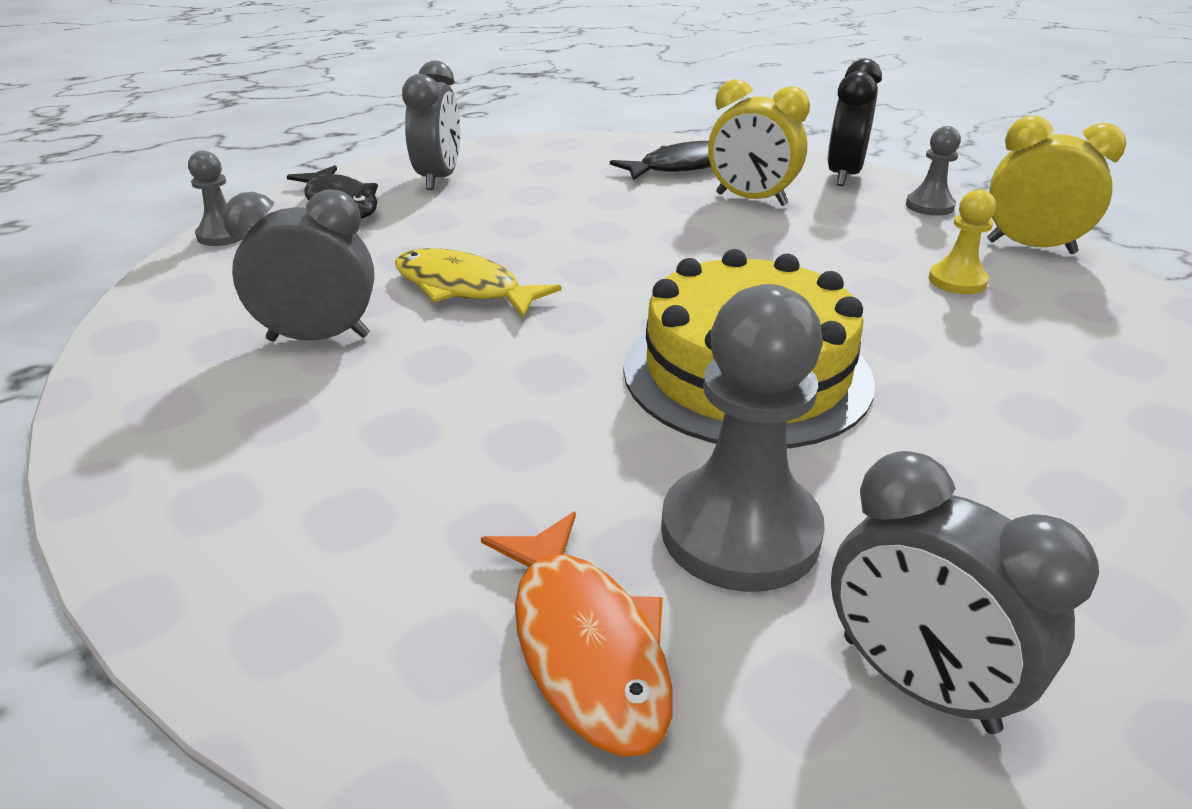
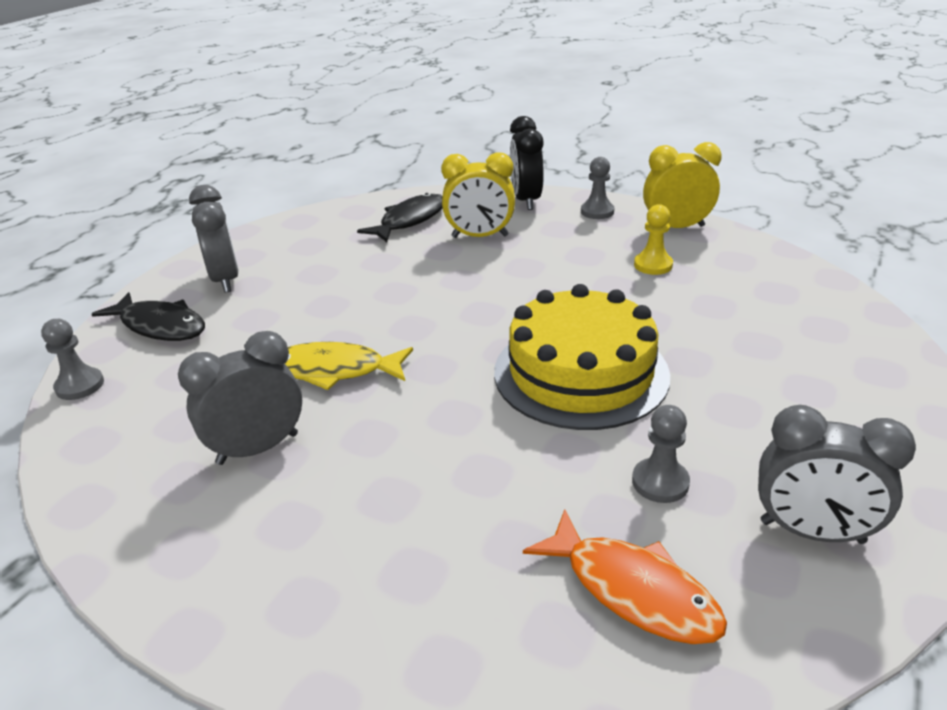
camera: 25 degrees left, 0 degrees up
grey pawn [661,284,825,592] -> grey pawn [632,405,690,503], size x0.53

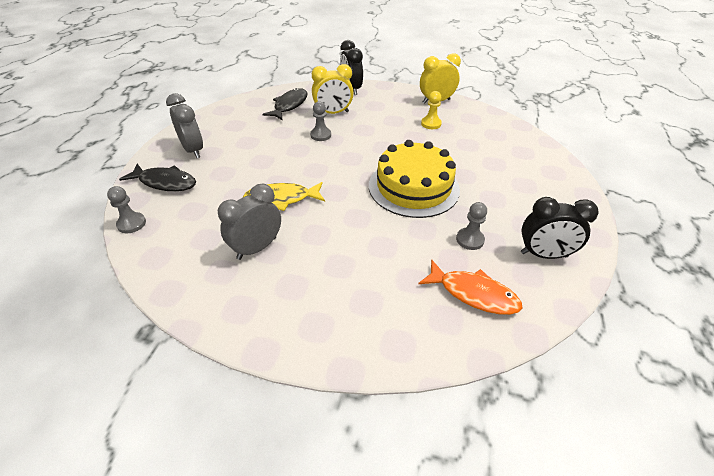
camera: 15 degrees left, 10 degrees up
grey pawn [581,157,614,219] -> grey pawn moved to [310,101,331,141]
grey clock [758,405,916,544] -> black clock [521,197,599,259]

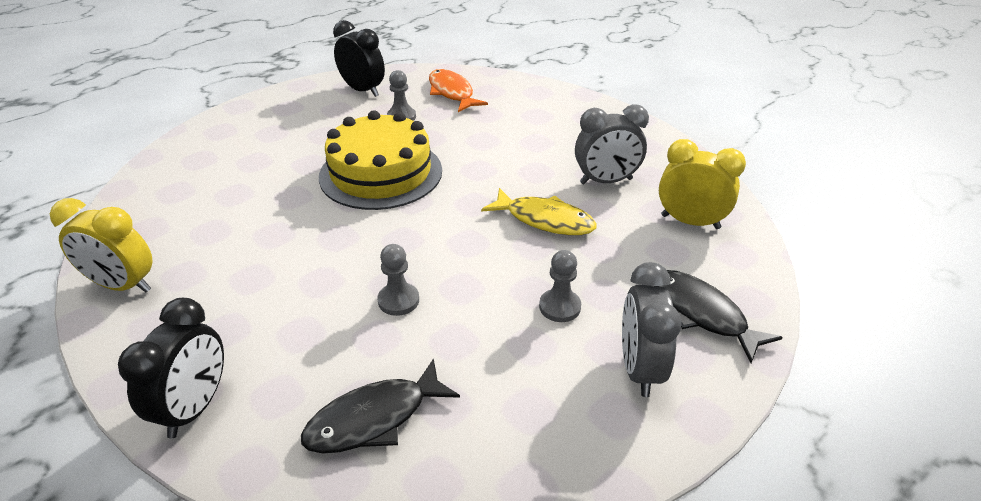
camera: 145 degrees left, 5 degrees down
grey pawn [107,186,146,233] -> grey pawn moved to [539,250,581,322]
yellow clock [312,64,354,114] -> yellow clock moved to [659,139,746,229]
yellow pawn [421,91,442,129] -> none

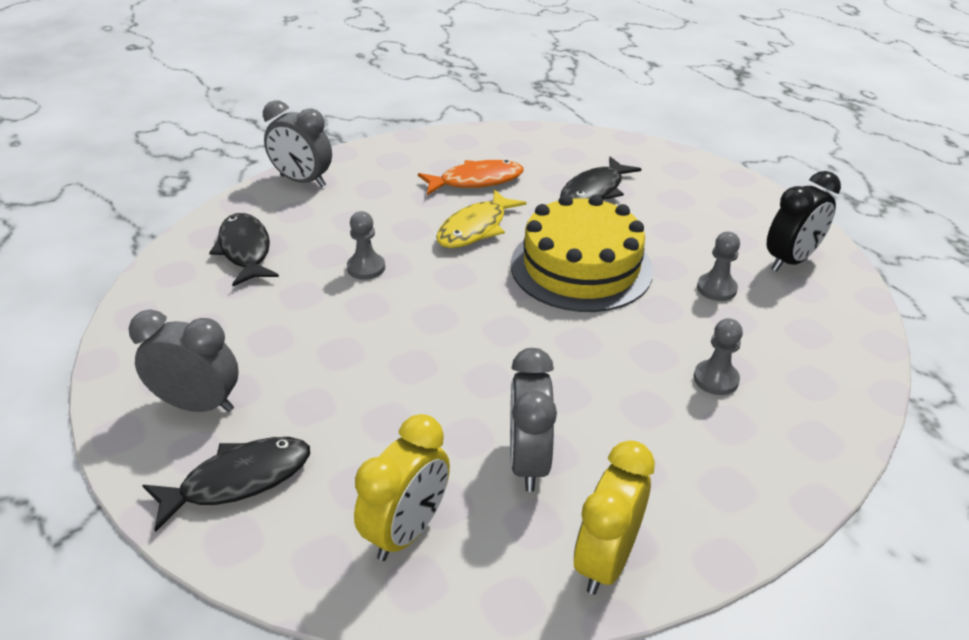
camera: 100 degrees right, 0 degrees up
yellow clock [50,198,153,293] -> yellow clock moved to [574,440,655,595]
black clock [118,298,224,438] -> grey clock [263,100,332,187]
orange fish [429,69,488,112] -> orange fish moved to [418,160,524,195]
yellow fish [481,188,597,235] -> yellow fish moved to [436,189,527,248]
grey pawn [539,250,581,322] -> grey pawn moved to [694,318,743,395]
none -> black fish [560,157,641,200]

